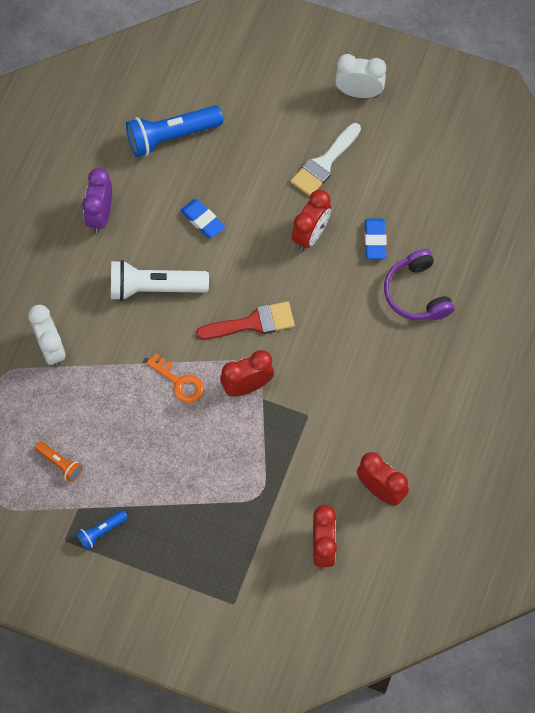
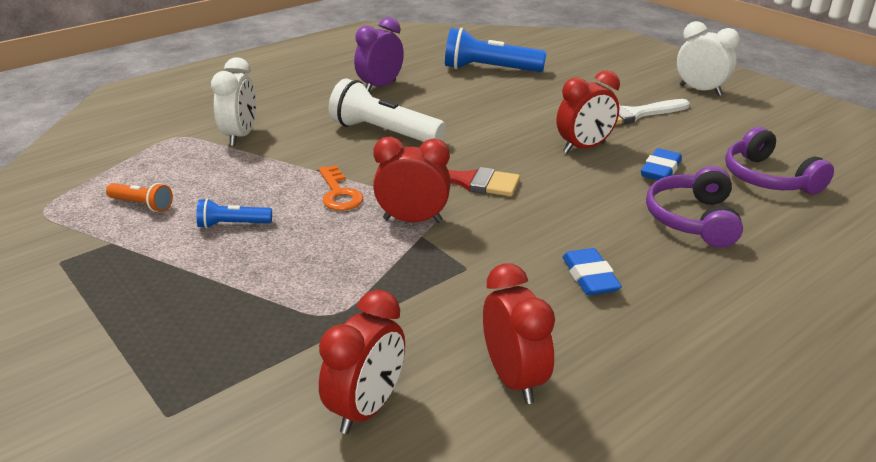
camera: 30 degrees right, 35 degrees down
orange flashlight [35,441,83,482] -> orange flashlight turned 45 degrees counterclockwise [106,183,173,212]
blue flashlight [76,510,128,550] -> blue flashlight moved to [196,198,272,228]
blue eraser [180,199,225,238] -> blue eraser moved to [562,248,622,296]
none -> purple headphones [725,127,834,195]

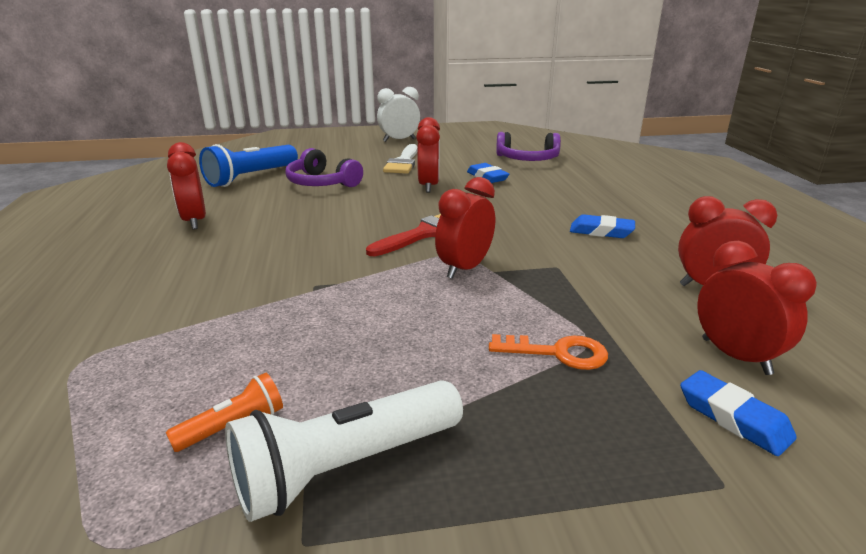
camera: 60 degrees left, 5 degrees down
blue flashlight [196,198,272,228] -> none
white clock [211,57,256,146] -> none
orange key [319,165,363,211] -> orange key moved to [489,334,608,370]
white flashlight [329,79,446,142] -> white flashlight moved to [225,380,463,522]
purple clock [354,17,404,92] -> red clock [167,142,206,230]
purple headphones [646,166,743,248] -> purple headphones moved to [286,148,363,187]
none -> blue eraser [680,370,797,456]

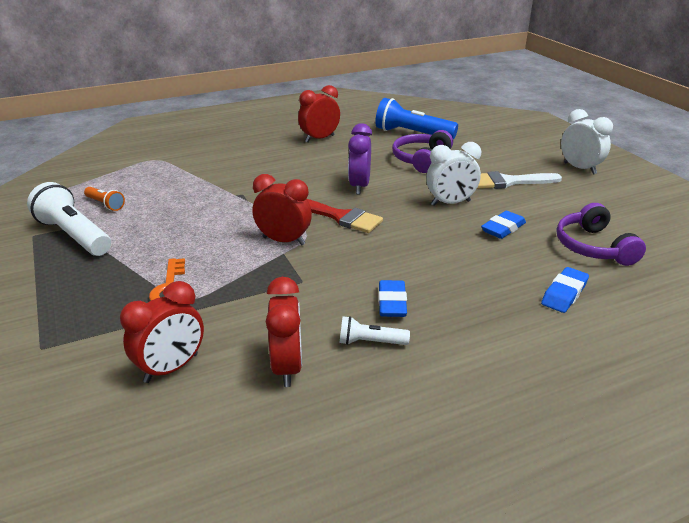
camera: 75 degrees right, 5 degrees up
red clock [416,117,440,193] -> white clock [426,142,481,206]
blue eraser [680,370,797,456] -> blue eraser moved to [541,267,589,313]
none -> white flashlight [339,316,410,345]
none -> purple clock [348,123,372,194]

